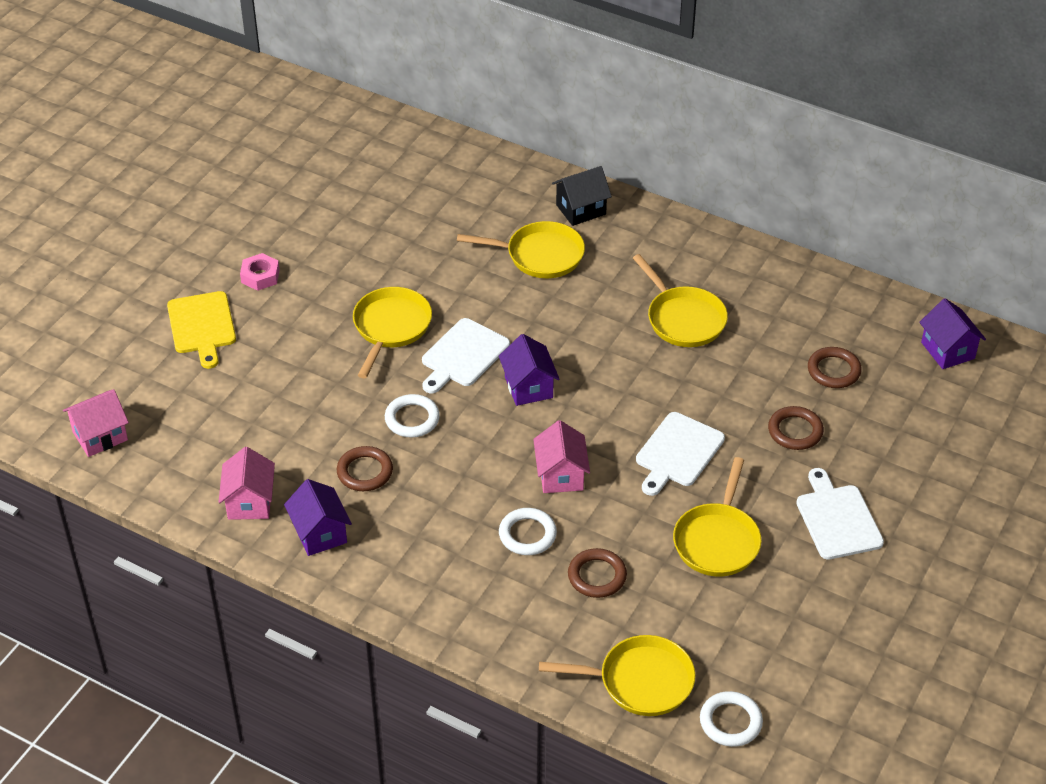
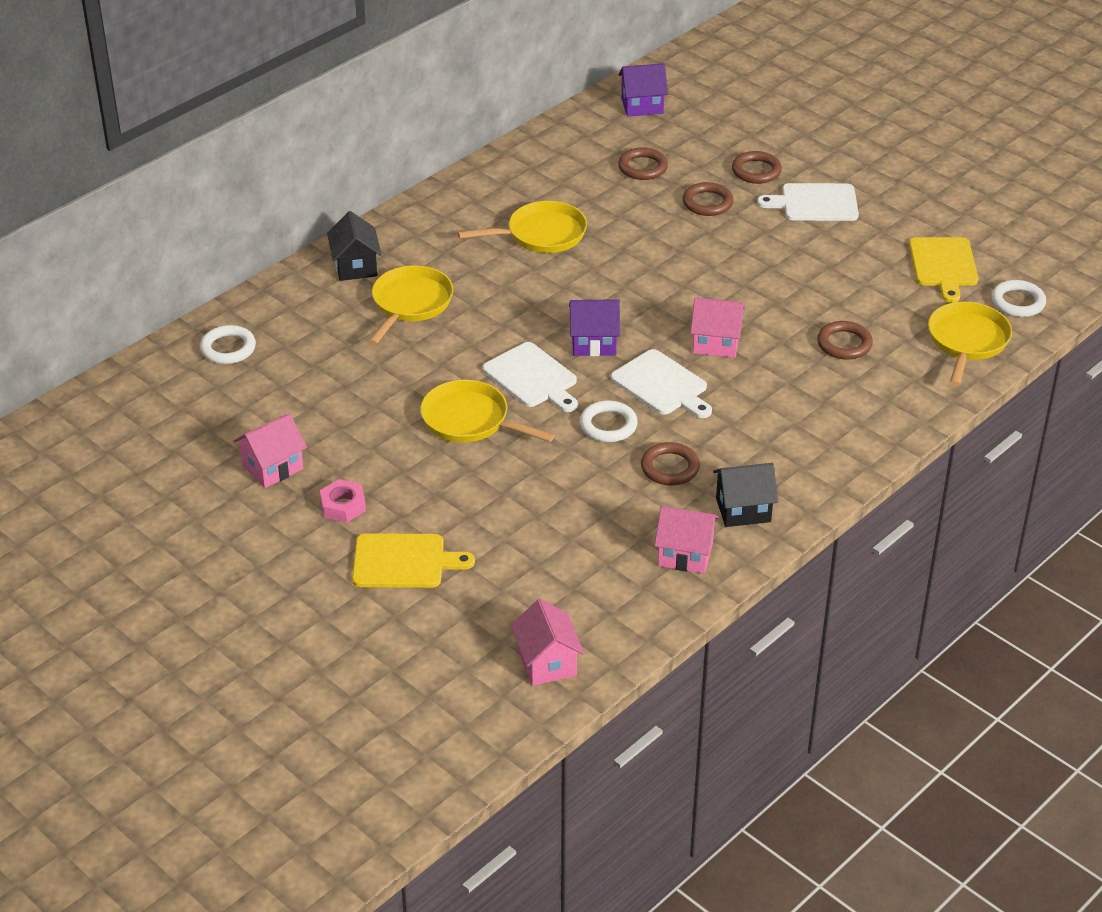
camera: 75 degrees left, 5 degrees down
purple house [284,479,352,556] -> black house [713,463,778,527]
white ring [499,508,557,555] -> white ring moved to [200,325,256,364]
white cutting board [636,412,725,496] -> white cutting board moved to [611,349,712,418]
yellow pan [673,457,762,576] -> none
none -> pink house [234,413,307,488]
none -> brown ring [732,151,782,184]
none -> yellow cutting board [909,237,978,303]

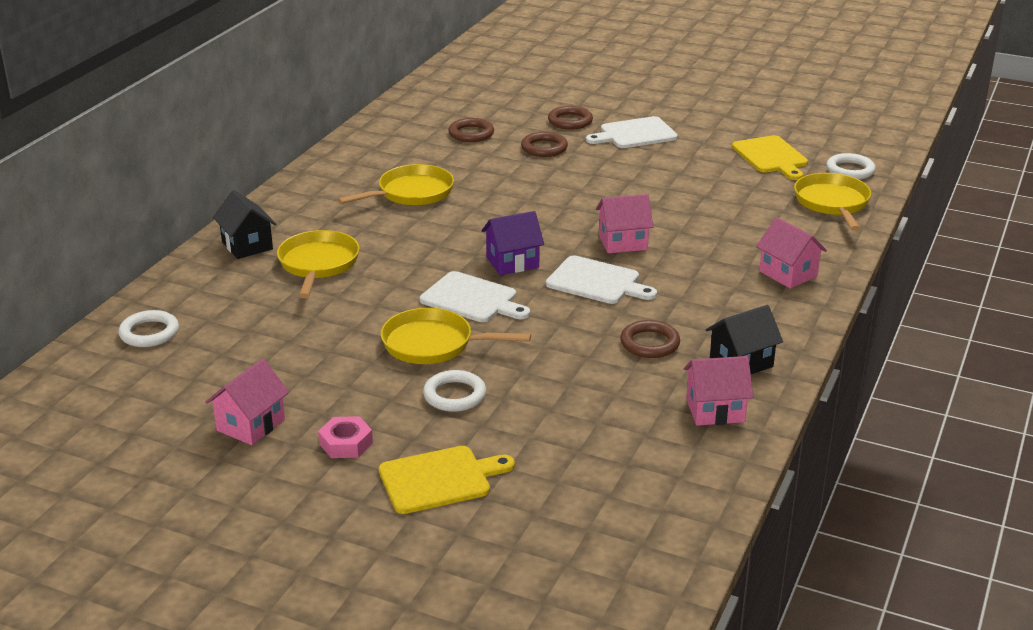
camera: 20 degrees left, 10 degrees down
pink house [511,599,584,686] -> pink house moved to [756,217,827,289]
white ring [580,401,638,442] -> white ring moved to [423,370,486,412]
purple house [619,63,668,117] -> none
brown ring [817,321,873,360] -> none

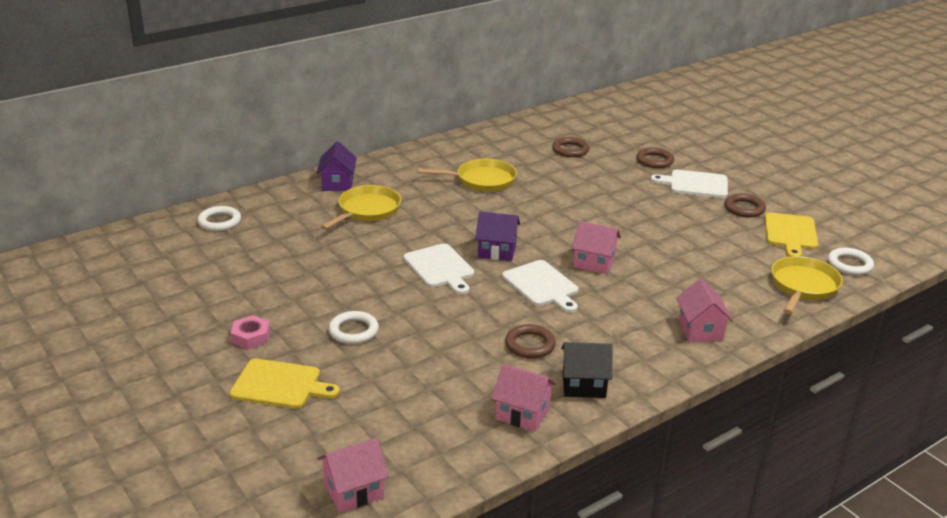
camera: 30 degrees right, 0 degrees up
pink house [205,359,289,445] -> pink house moved to [317,438,389,513]
black house [213,190,276,259] -> purple house [317,141,357,191]
yellow pan [381,308,531,364] -> none
brown ring [521,132,568,157] -> brown ring moved to [724,193,766,217]

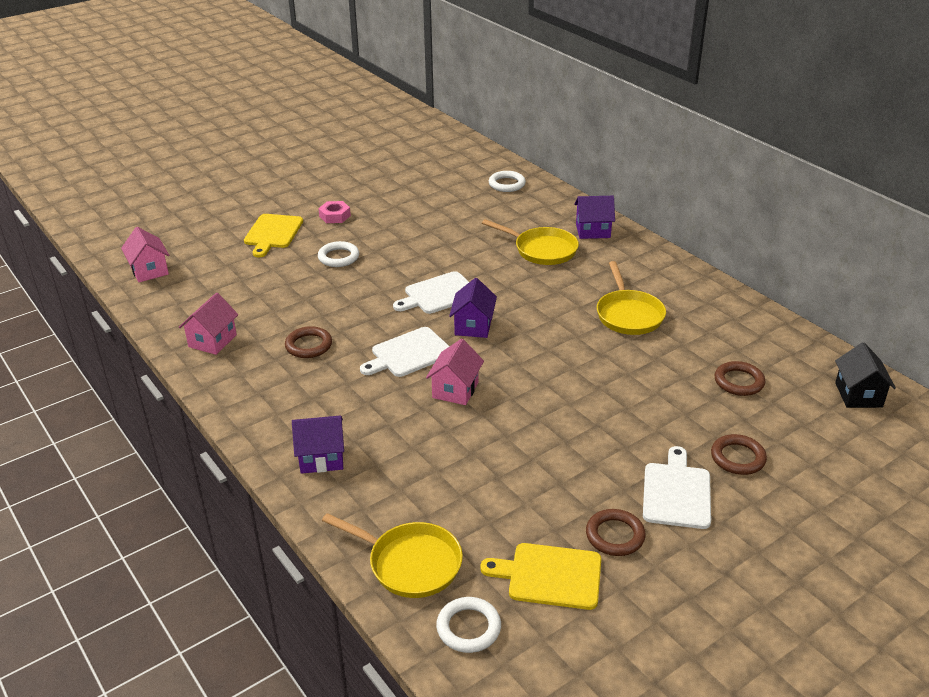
camera: 90 degrees right, 5 degrees up
black house [561,342,612,398] -> black house moved to [835,342,896,408]
pink house [676,279,733,342] -> purple house [292,415,344,474]

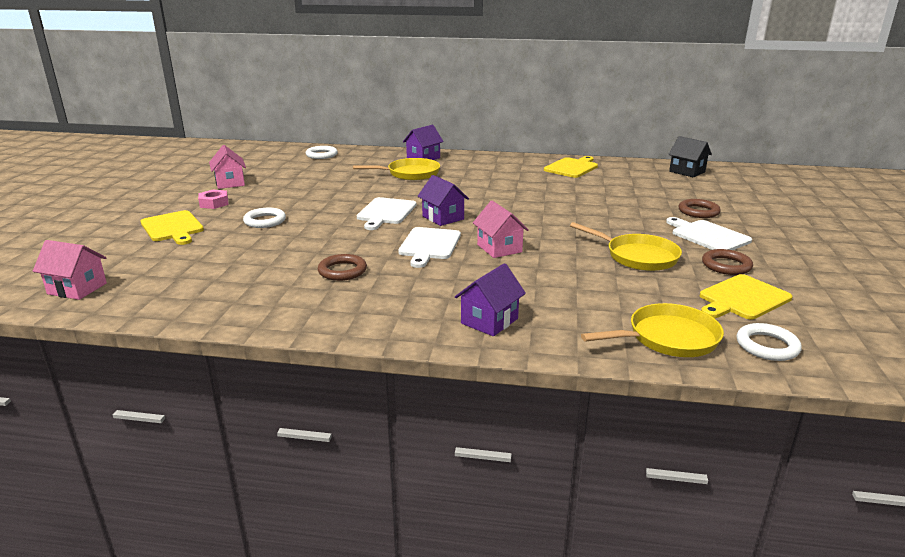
camera: 45 degrees left, 10 degrees down
pink house [179,293,238,355] -> pink house moved to [209,145,246,189]
yellow pan [597,261,666,335] -> yellow pan moved to [570,222,682,271]
brown ring [715,361,765,396] -> none
none -> yellow cutting board [544,156,598,178]

